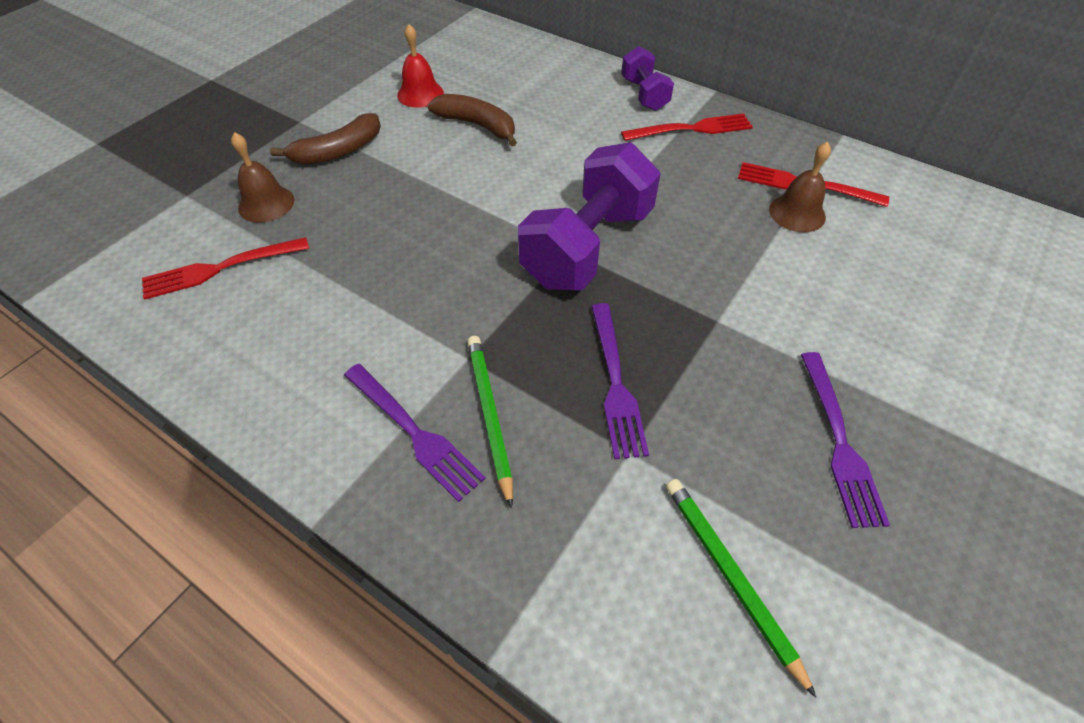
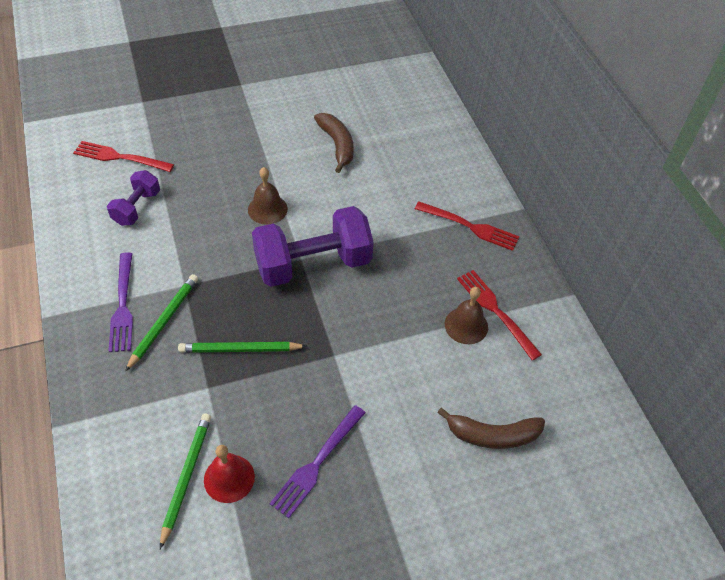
camera: 35 degrees right, 0 degrees up
brown bell [231,132,294,223] -> brown bell moved to [248,167,288,225]
brown banana [270,113,381,165] -> brown banana moved to [437,408,545,449]
red bell [397,24,444,108] -> red bell moved to [204,445,255,503]
purple fork [591,303,649,459] -> green pencil [178,342,307,353]
purple dumbbell [621,46,674,111] -> purple dumbbell moved to [107,170,160,226]

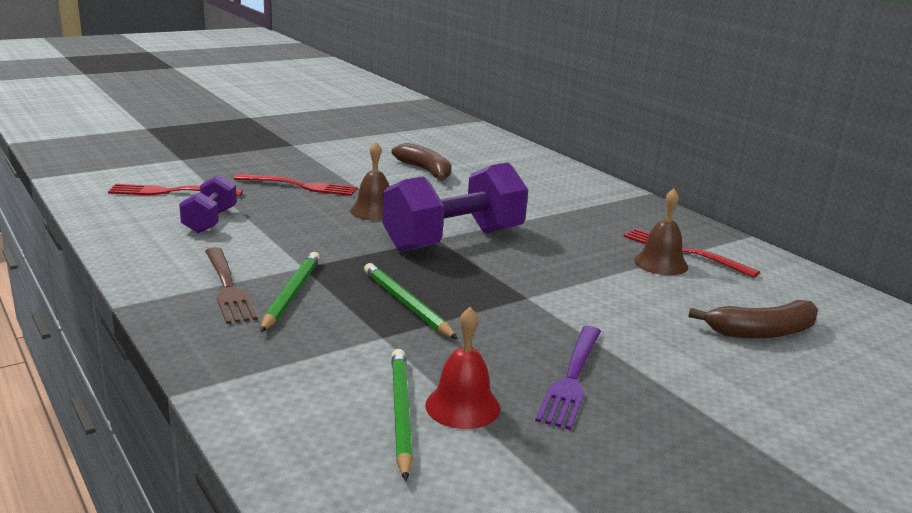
camera: 15 degrees left, 30 degrees down
purple fork [108,252,133,352] -> brown fork [205,247,258,324]
green pencil [178,342,307,353] -> green pencil turned 75 degrees clockwise [364,263,458,339]
red fork [415,201,519,251] -> red fork moved to [234,174,358,196]

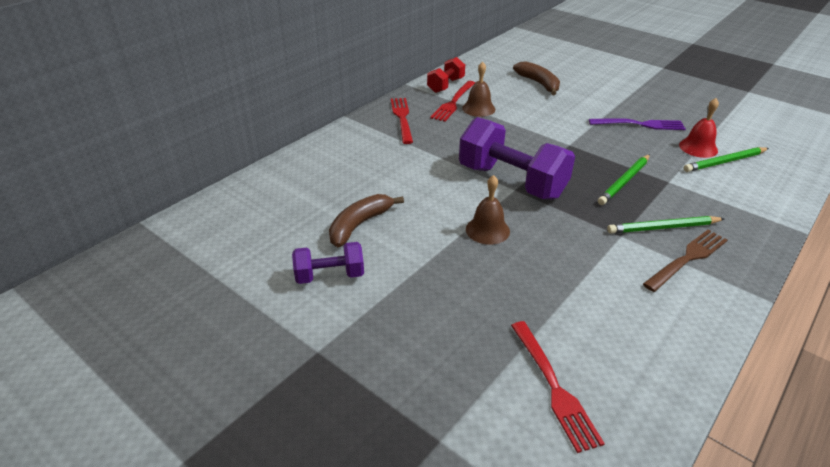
camera: 105 degrees left, 15 degrees up
purple dumbbell [179,175,237,233] -> purple dumbbell moved to [292,242,364,284]
red fork [234,174,358,196] -> red fork moved to [391,98,413,144]
none -> red dumbbell [427,57,465,93]

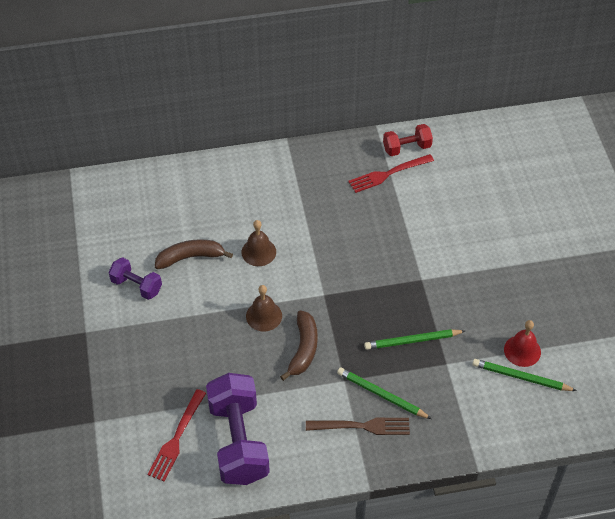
camera: 40 degrees right, 15 degrees up
red fork [391,98,413,144] -> none
purple dumbbell [459,117,575,199] -> purple dumbbell moved to [206,373,270,485]
brown bell [462,61,495,117] -> brown bell moved to [241,220,276,266]
brown banana [513,61,560,95] -> brown banana moved to [280,311,318,381]
purple fork [589,118,686,130] -> none

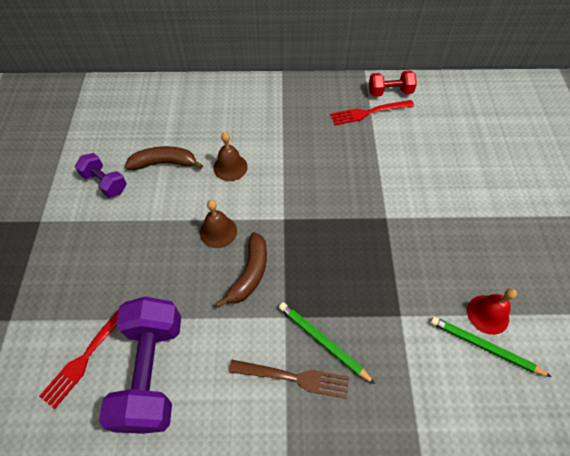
camera: 10 degrees right, 5 degrees up
green pencil [364,329,465,350] -> none

